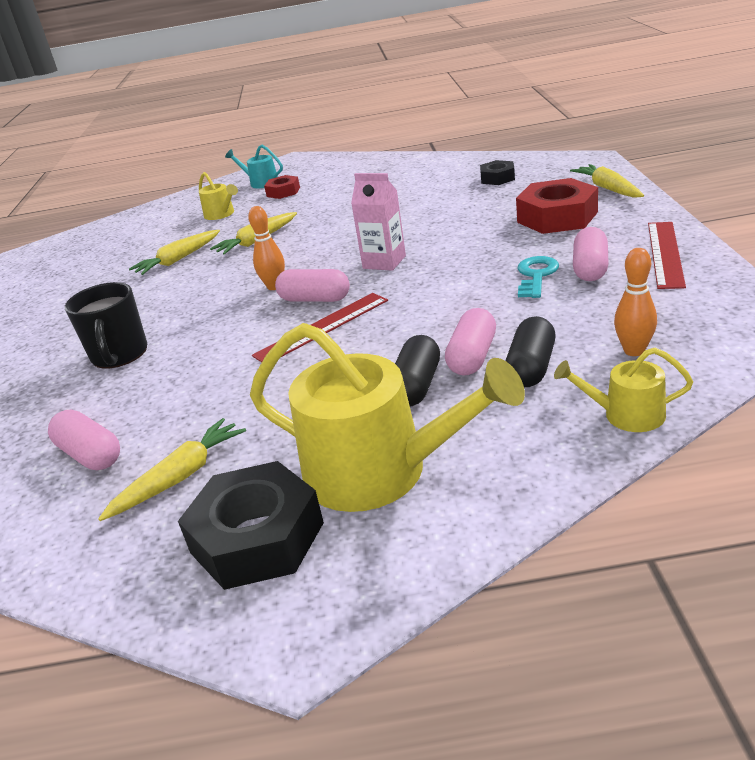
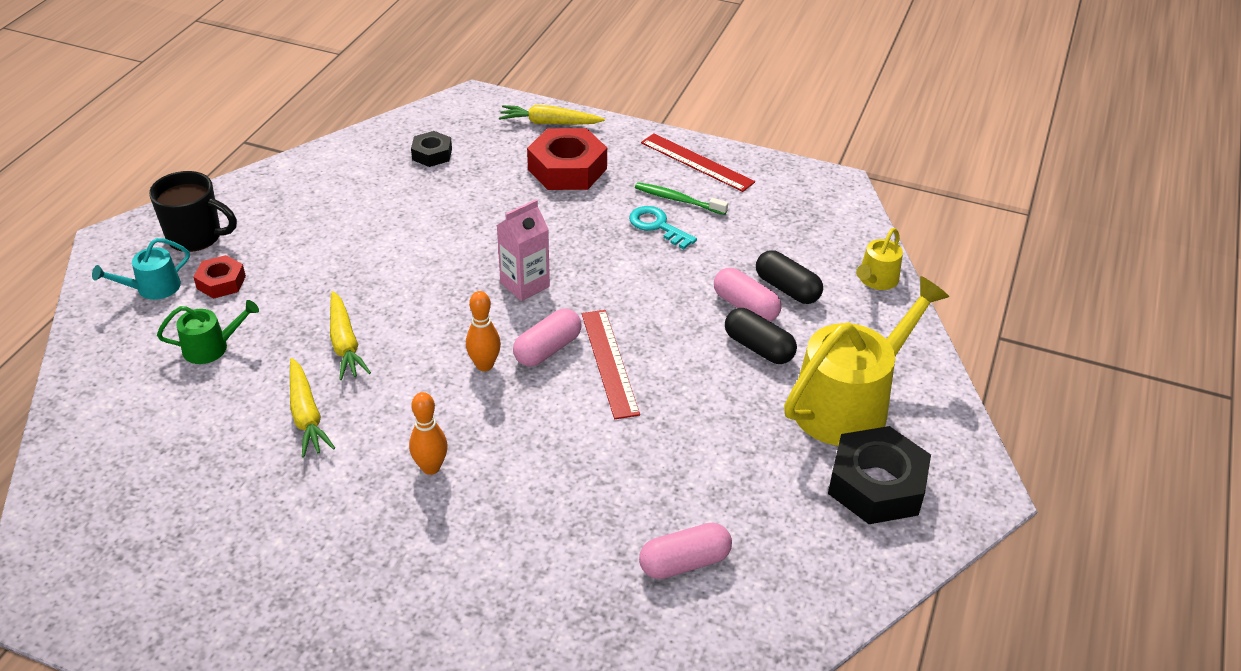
camera: 70 degrees left, 10 degrees up
black mug [65,282,147,369] -> black mug moved to [149,171,237,252]
yellow carrot [98,418,246,521] -> none
yellow watering can [199,172,238,220] -> green watering can [157,300,259,364]
pink capsule [573,227,609,281] -> green toothbrush [635,182,728,215]
orange bowling pin [614,248,657,356] -> orange bowling pin moved to [409,392,448,475]

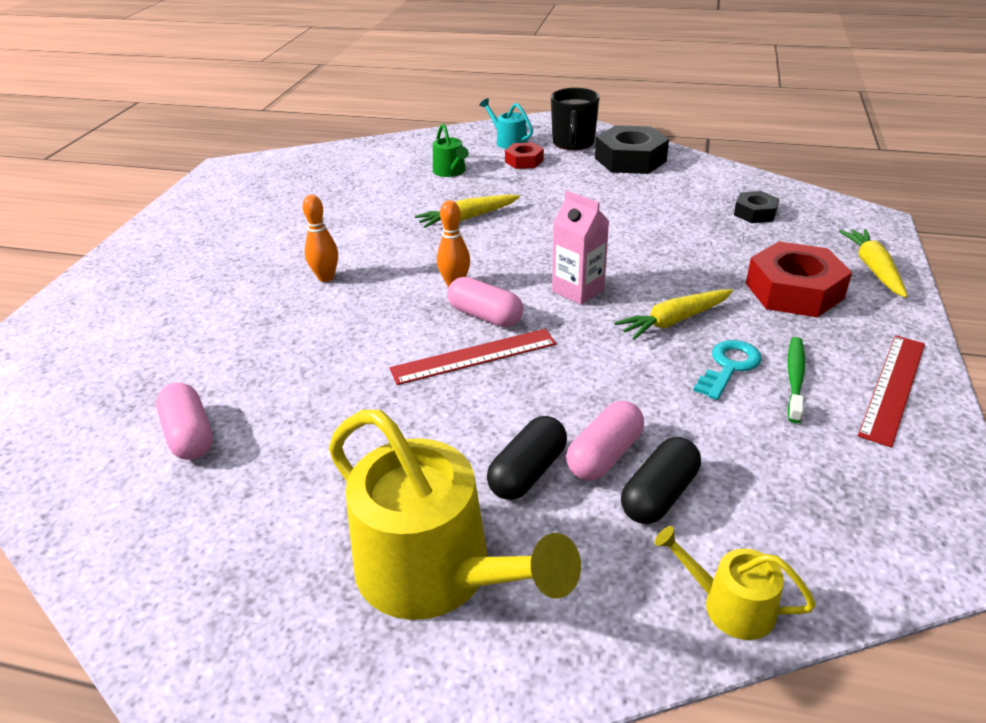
camera: 85 degrees right, 5 degrees down
yellow carrot [290,358,335,458] -> yellow carrot moved to [614,289,733,340]
black nut [828,426,931,524] -> black nut moved to [595,125,669,174]

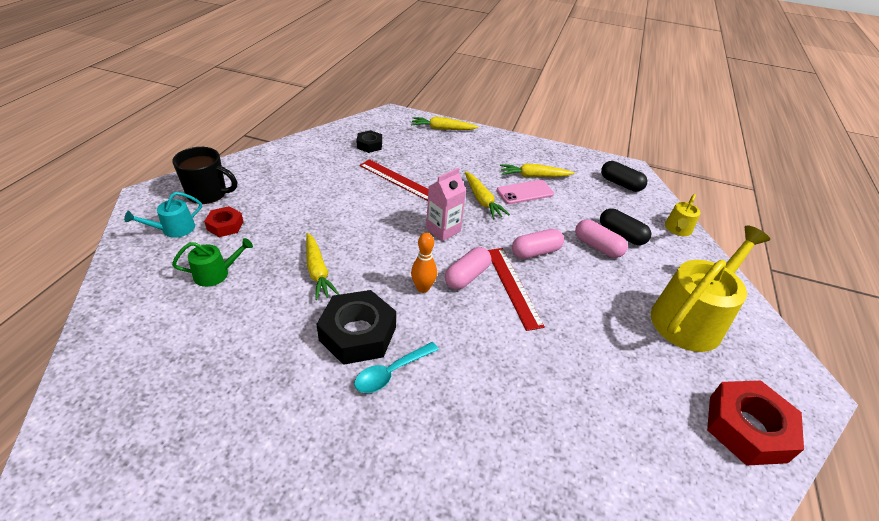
camera: 90 degrees left, 5 degrees up
pink capsule [156,383,213,460] -> pink capsule moved to [512,229,564,259]
orange bowling pin [302,195,338,282] -> turquoise spoon [354,342,439,393]
black capsule [487,416,567,500] -> black capsule moved to [601,161,647,192]
black nut [595,125,669,174] -> black nut moved to [316,290,396,365]
turquoise key [693,340,762,400] -> pink phone [497,180,554,204]
red nut [746,241,852,318] -> red nut moved to [707,381,804,466]
green toothbrush [788,337,806,423] -> yellow carrot [500,164,575,177]
red ruler [858,335,925,448] -> red ruler moved to [359,159,429,201]

